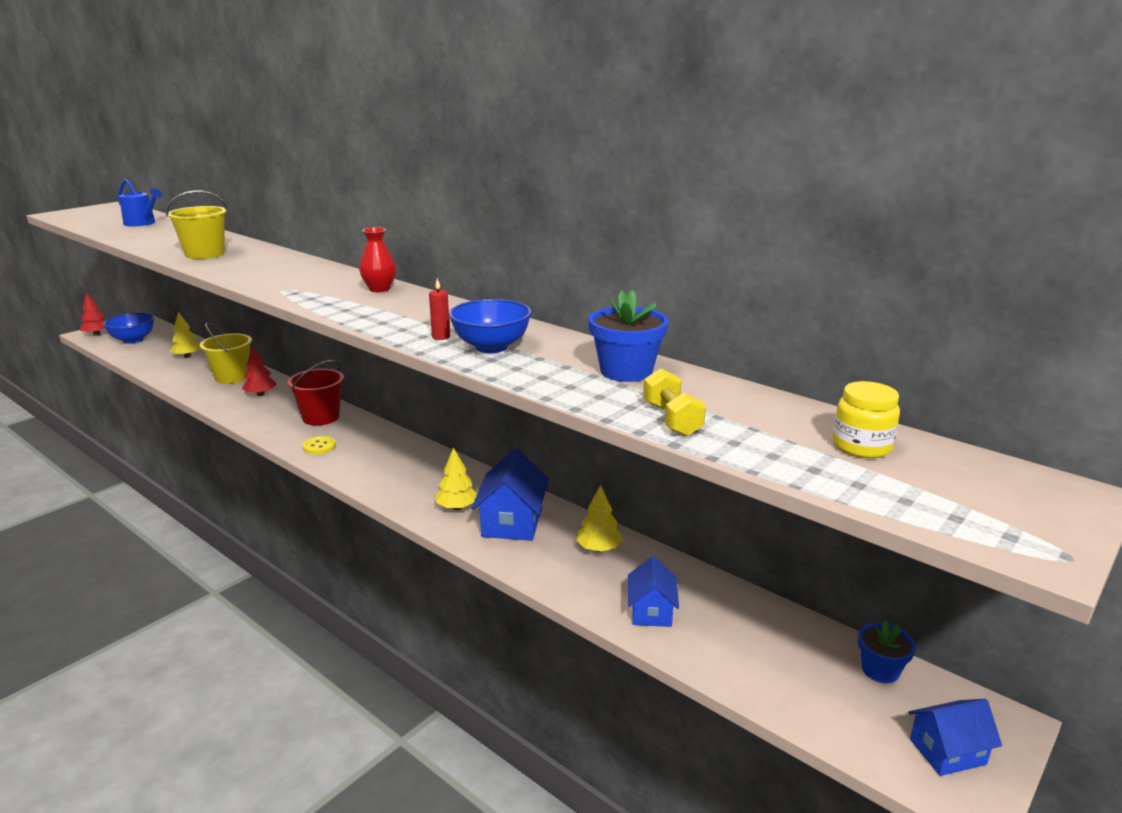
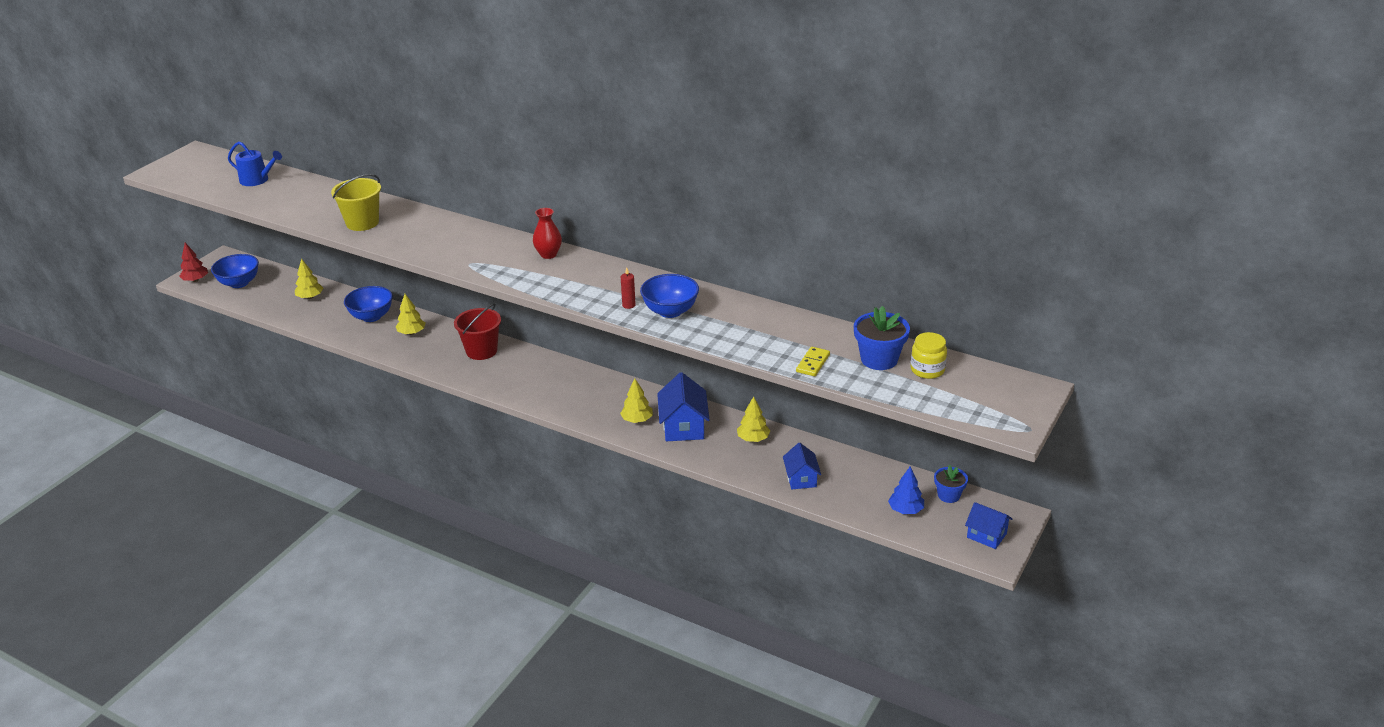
camera: 10 degrees left, 10 degrees up
yellow bucket [200,323,252,384] -> blue bowl [344,286,393,322]
red tree [242,345,277,396] -> yellow tree [396,294,425,335]
yellow button [303,436,336,454] -> none
blue flower pot [589,290,668,382] -> blue flower pot moved to [854,306,910,370]
yellow dumbbell [643,368,706,436] -> yellow domino [796,347,830,376]
blue house [908,699,1002,776] -> blue house turned 60 degrees clockwise [965,502,1012,549]
none -> blue tree [888,466,924,514]

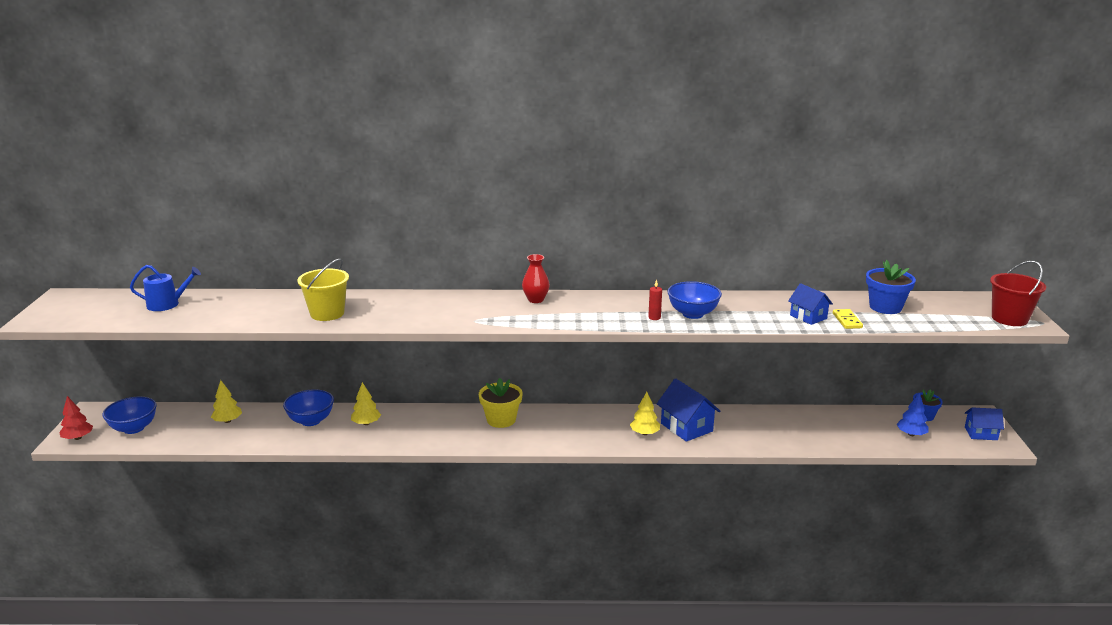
camera: 30 degrees left, 10 degrees down
red bucket [454,303,501,360] -> red bucket moved to [990,261,1046,326]
yellow tree [737,396,770,442] -> none
blue house [783,443,821,489] -> blue house moved to [788,283,833,325]
yellow jar [911,332,947,379] -> none
none -> yellow flower pot [479,378,522,428]

